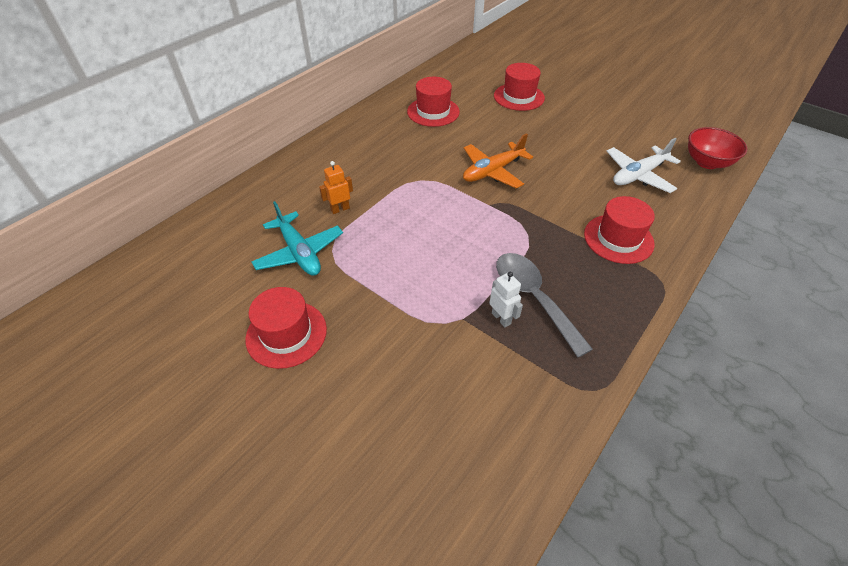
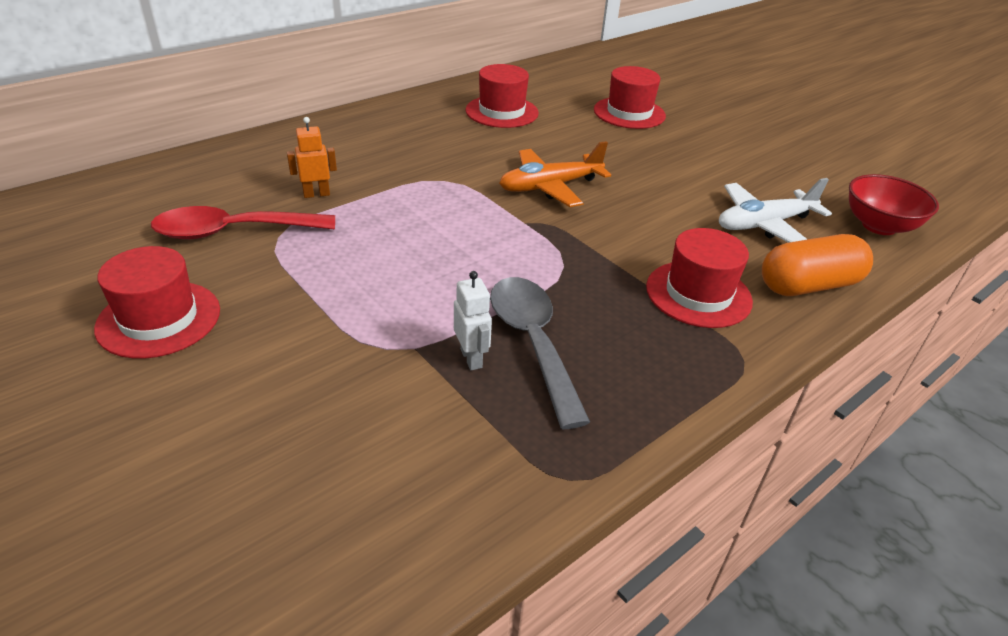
camera: 10 degrees right, 10 degrees down
turquoise plane [252,201,343,276] -> red spoon [151,206,335,239]
none -> orange capsule [762,234,873,296]

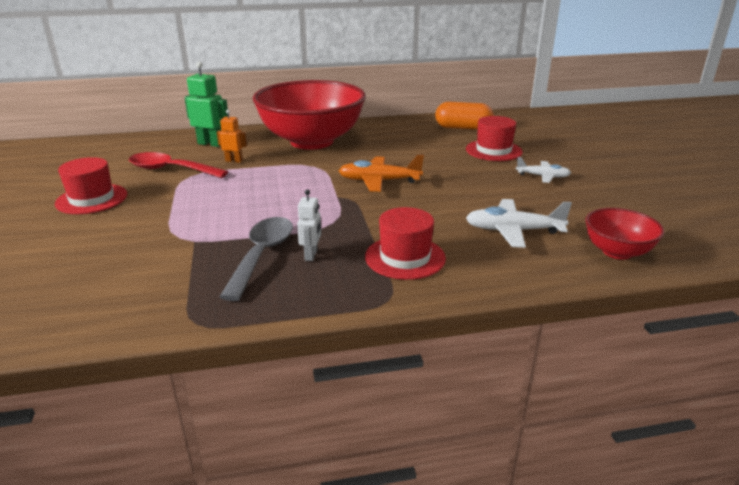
camera: 30 degrees right, 10 degrees down
white robot [454,271,492,370] -> white robot moved to [297,189,321,261]
red hat [466,64,539,128] -> none
orange capsule [762,234,873,296] -> orange capsule moved to [435,102,494,130]
none -> green robot [184,62,228,147]
none -> red bowl [253,80,366,150]
none -> white plane [516,157,571,183]

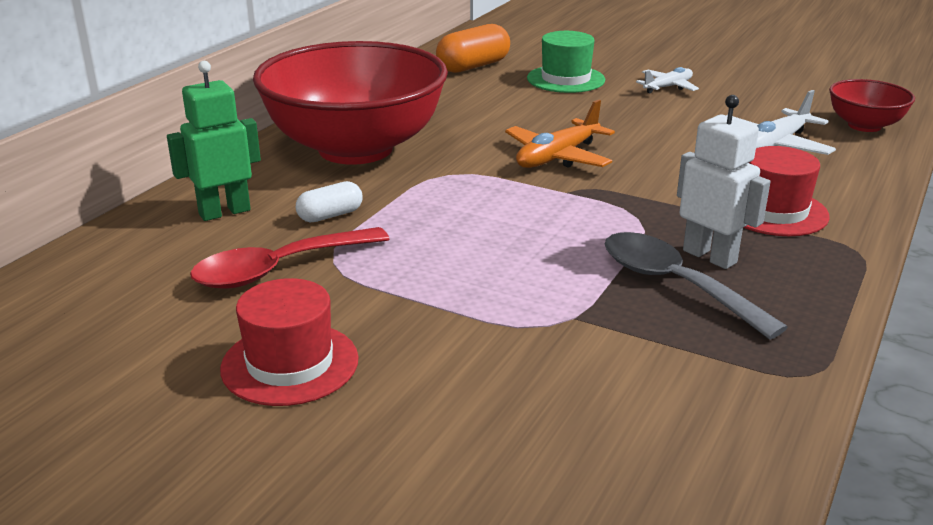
camera: 50 degrees left, 0 degrees up
orange robot [217,110,247,163] -> white capsule [296,181,363,223]
white robot [297,189,321,261] -> white robot [677,95,770,269], size x1.65
red hat [466,116,523,161] -> green hat [527,31,605,93]

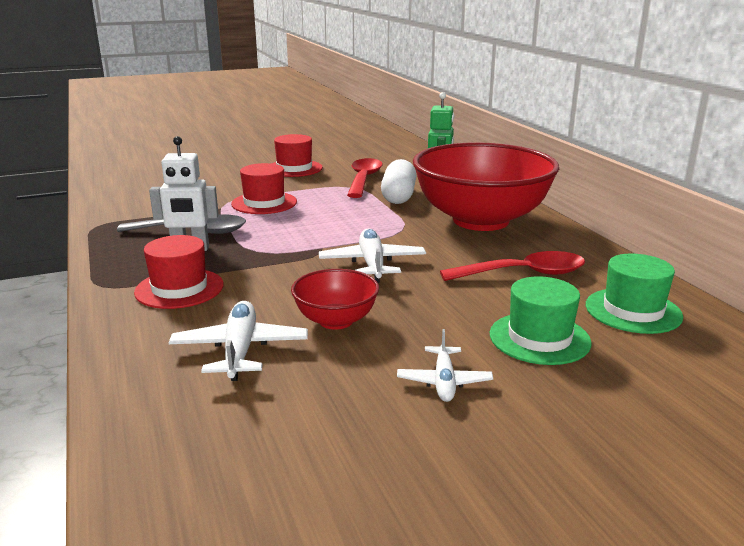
camera: 130 degrees right, 5 degrees down
white capsule [296,181,363,223] -> white capsule [381,159,417,204], size x1.71
orange capsule [436,24,510,73] -> green hat [586,253,683,334]
orange plane [505,100,615,168] -> white plane [319,228,426,283]
red bowl [829,79,915,132] -> red bowl moved to [291,269,379,330]
none -> red hat [231,163,297,214]
none -> red spoon [440,251,585,281]

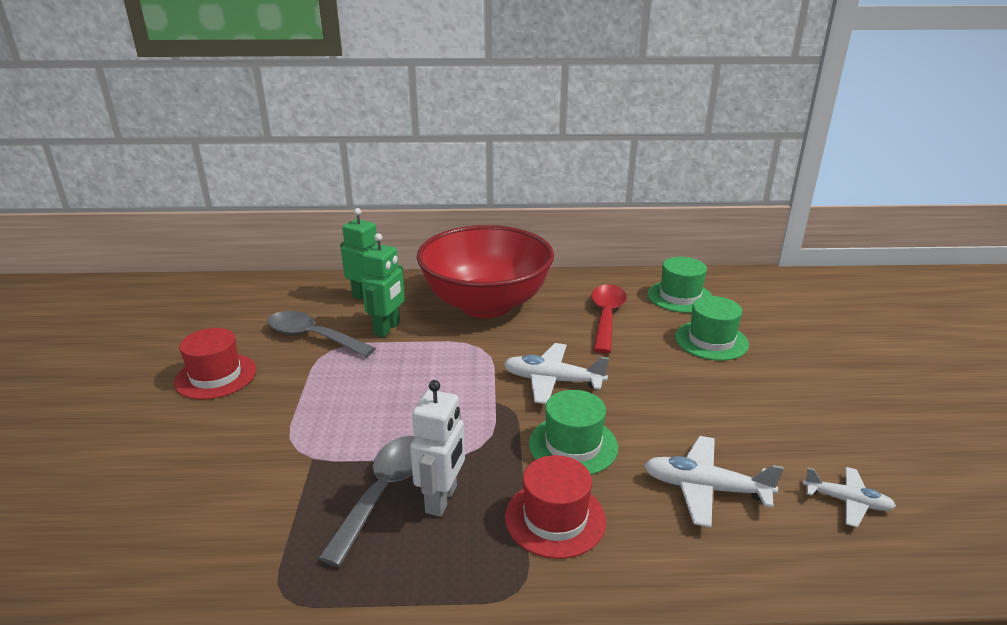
camera: 70 degrees left, 5 degrees up
red hat [231,163,297,214] -> none
red bowl [291,269,379,330] -> none
red spoon [347,158,383,198] -> grey spoon [267,311,376,357]
white capsule [381,159,417,204] -> green robot [361,233,405,337]
white plane [397,329,493,402] -> white plane moved to [803,467,896,528]
none -> green hat [529,390,618,475]

